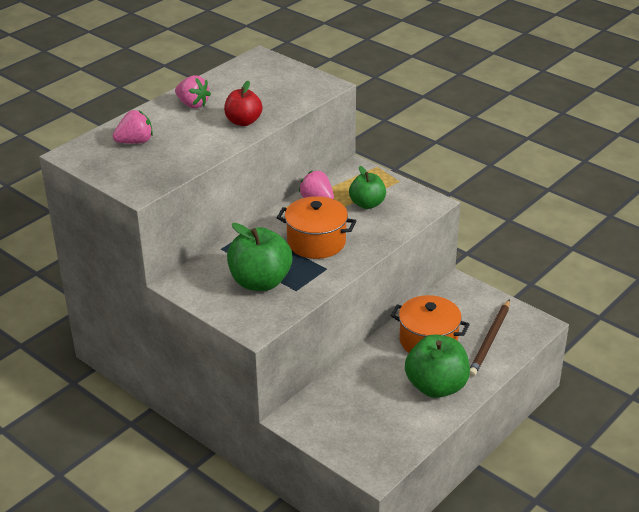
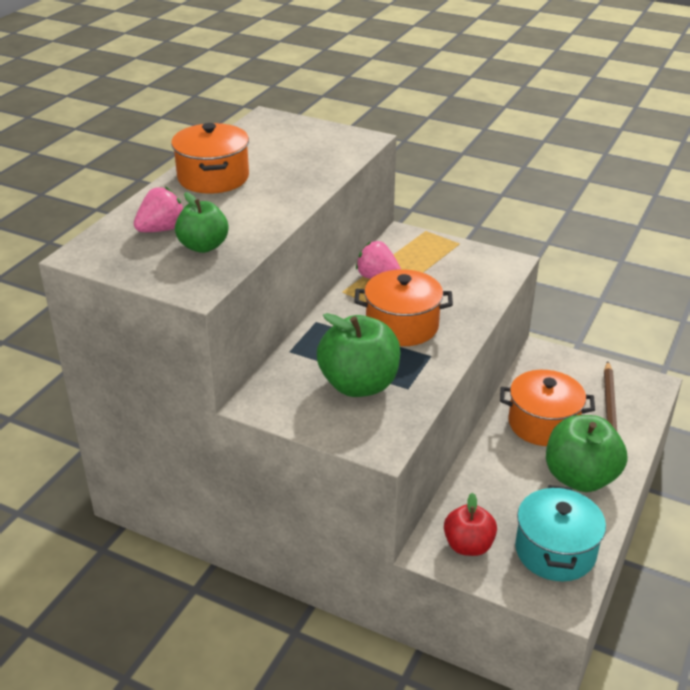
camera: 15 degrees left, 0 degrees up
pink strawberry [175,75,211,108] -> orange pot [171,123,249,194]
red apple [224,81,263,126] -> red apple moved to [444,493,497,556]
green apple [349,166,386,209] -> green apple moved to [175,192,229,253]
none -> turquoise pot [515,485,606,581]

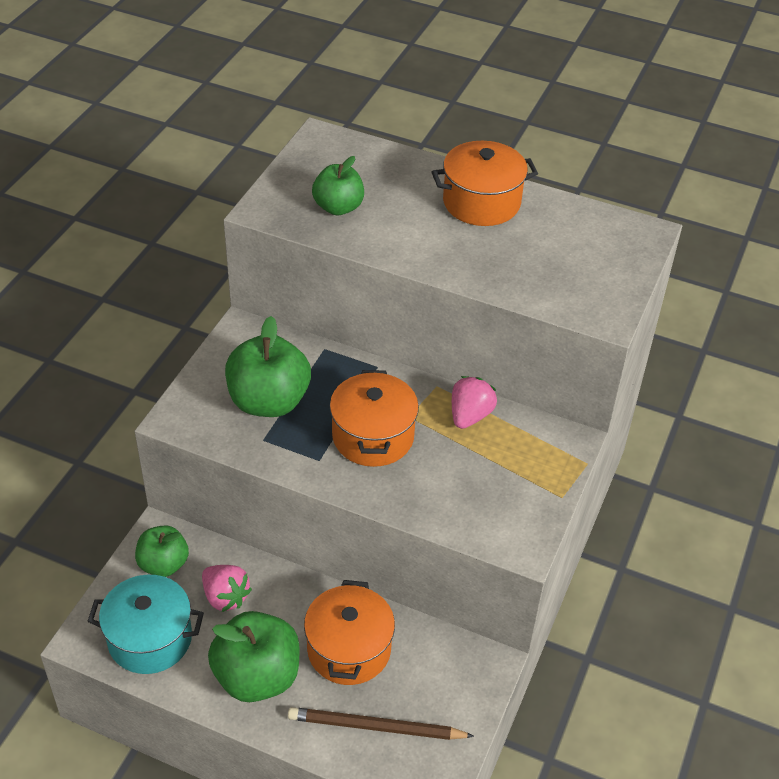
camera: 85 degrees right, 10 degrees up
pink strawberry [134,187,183,232] -> pink strawberry moved to [202,565,252,612]
red apple [444,493,497,556] -> green apple [135,525,189,577]

